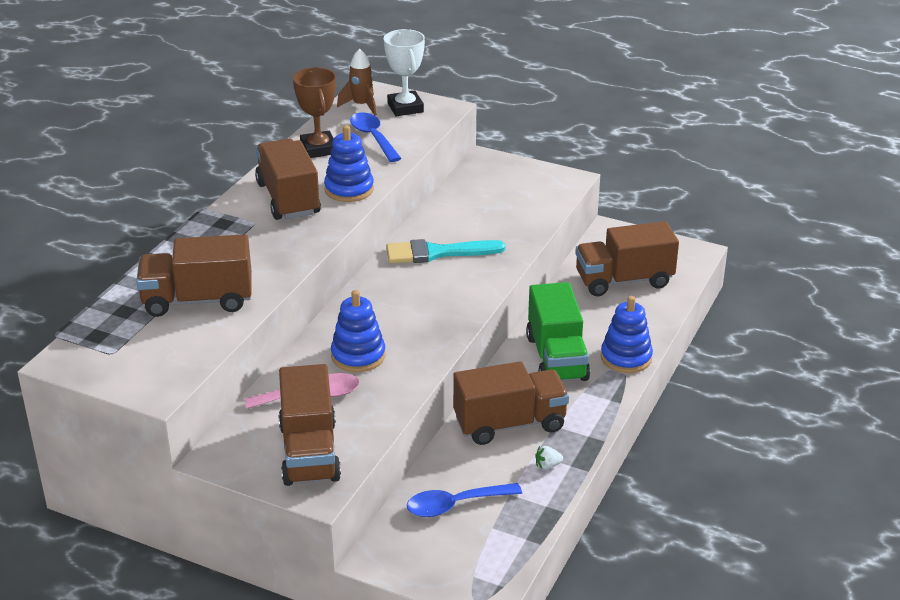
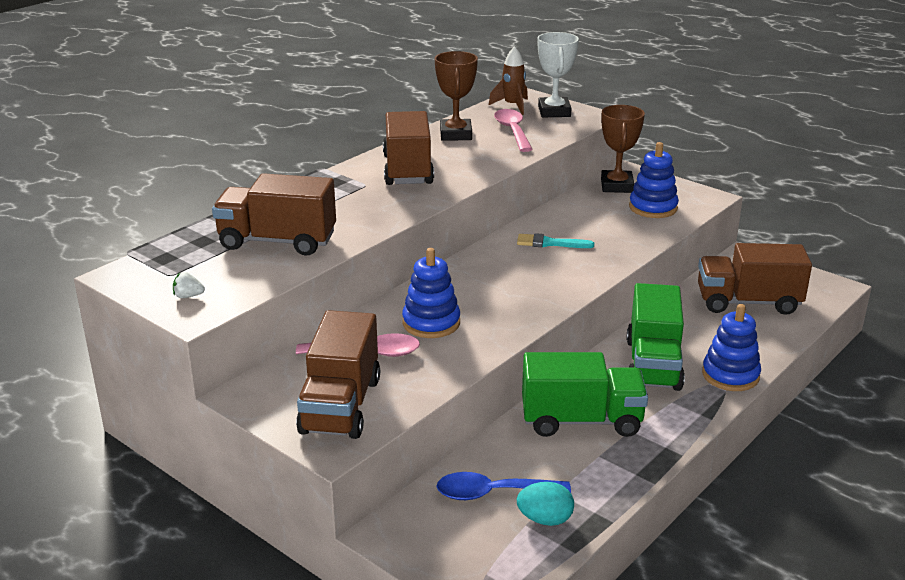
camera: 15 degrees right, 5 degrees down
blue stacking toy [324,125,374,202] -> blue stacking toy moved to [629,142,679,218]
blue spoon [350,112,402,162] -> pink spoon [494,109,533,152]
turquoise brush [386,239,506,263] -> turquoise brush [517,233,594,248], size x0.62
brown truck [453,361,569,445] -> green truck [522,352,648,437]
white strawberry [535,446,563,470] -> white strawberry moved to [173,272,205,298]
none -> turquoise egg [517,482,574,526]
none -> brown trophy [601,105,645,193]

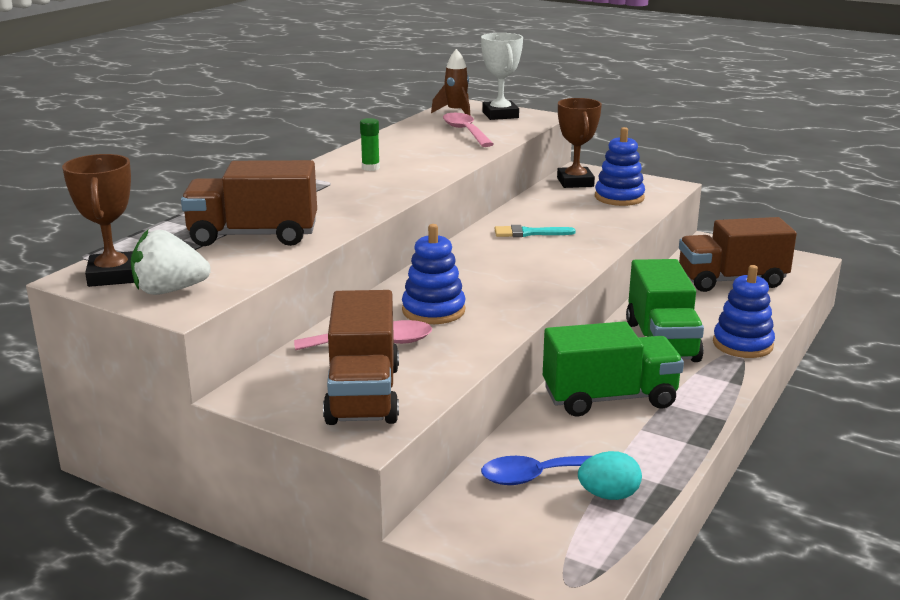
camera: 10 degrees left, 5 degrees down
white strawberry [173,272,205,298] -> white strawberry [131,230,211,295], size x2.13
brown truck [383,111,434,185] -> green glue stick [360,118,380,171]
brown trophy [435,51,478,141] -> brown trophy moved to [62,154,134,287]

